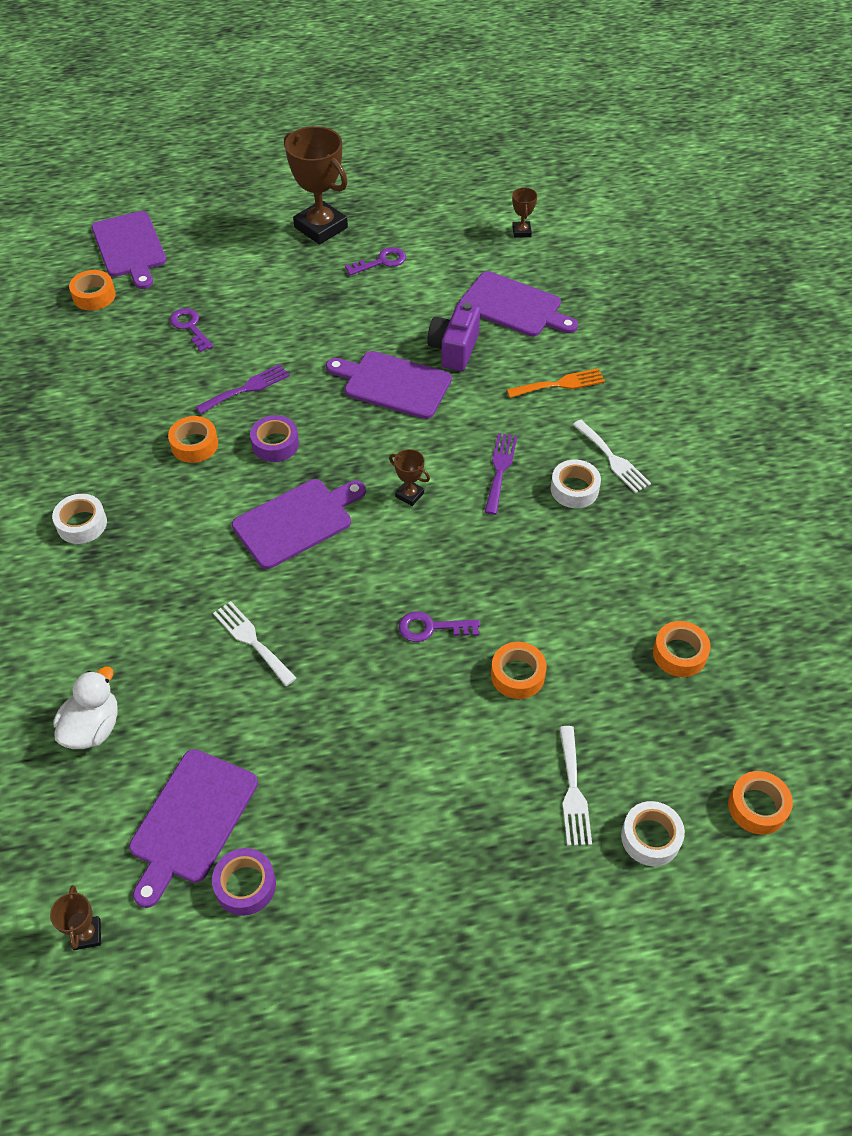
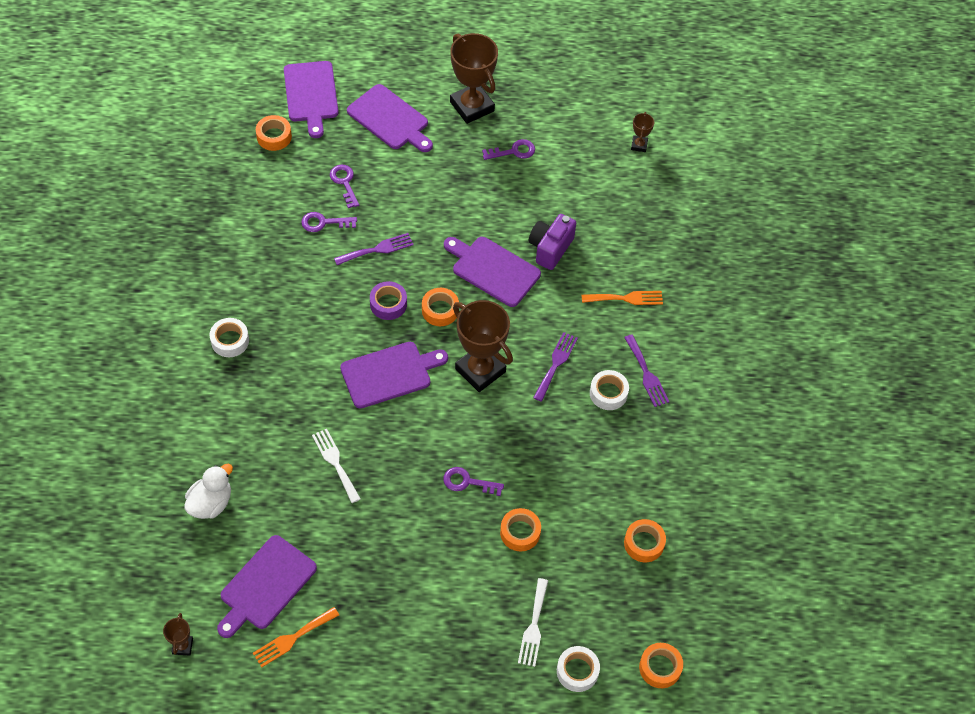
camera: 10 degrees right, 5 degrees up
orange tape [168,416,218,463] -> orange tape moved to [422,288,459,326]
purple tape [212,848,276,916] -> orange fork [253,607,339,667]
brown trophy [389,449,430,506] -> brown trophy [453,300,513,392], size x2.21
purple cutting board [459,271,578,337] -> purple cutting board moved to [347,84,433,152]
white fork [573,420,651,493] -> purple fork [624,334,669,407]
none -> purple key [301,212,357,232]

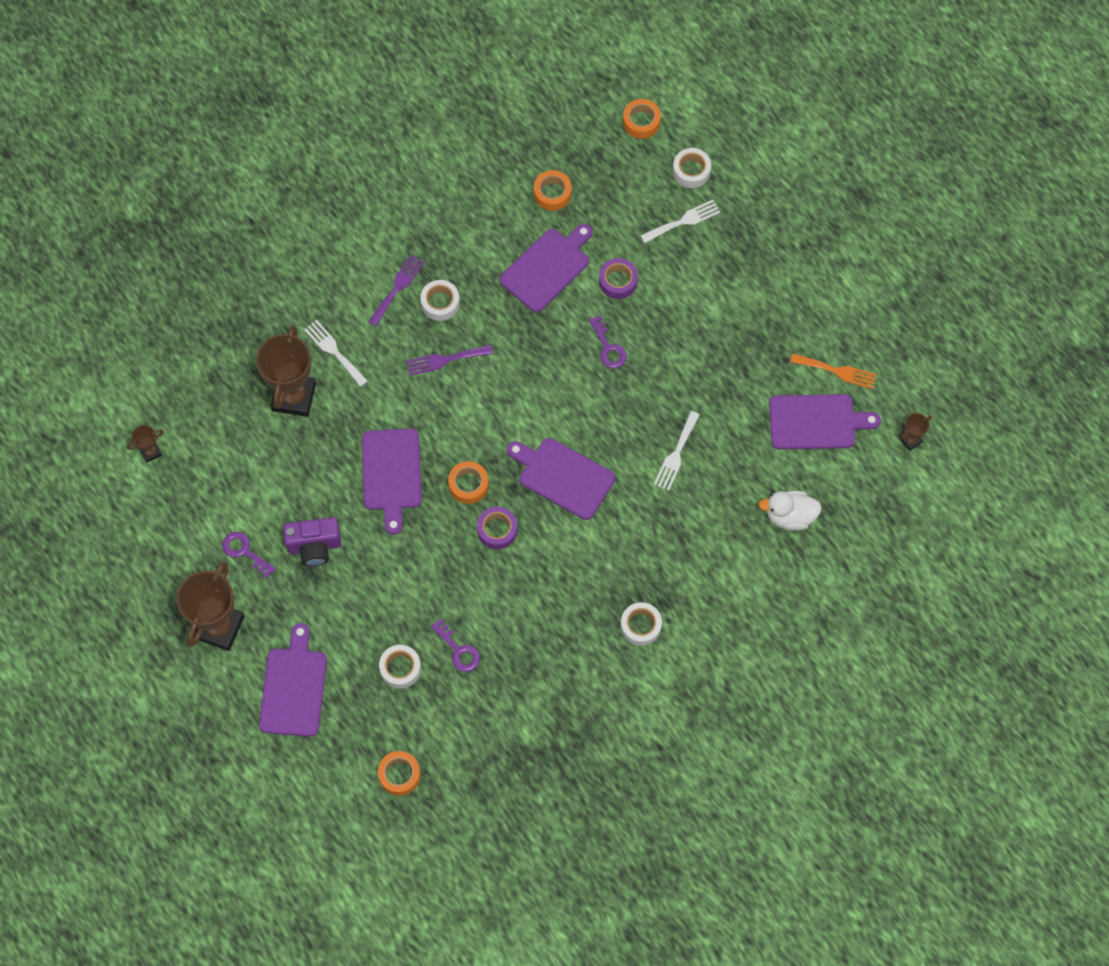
camera: 125 degrees left, 10 degrees up
purple cutting board [284,61,339,138] -> purple cutting board moved to [499,224,592,313]
purple key [330,164,359,208] -> white tape [379,645,421,689]
purple fork [334,233,414,265] -> none
brown trophy [453,300,513,392] -> brown trophy moved to [256,326,316,417]
orange tape [500,508,541,551] -> purple tape [599,258,638,299]
purple camera [529,214,576,270] -> purple camera moved to [283,517,341,567]
orange fork [581,291,663,305] -> white fork [304,320,368,387]

